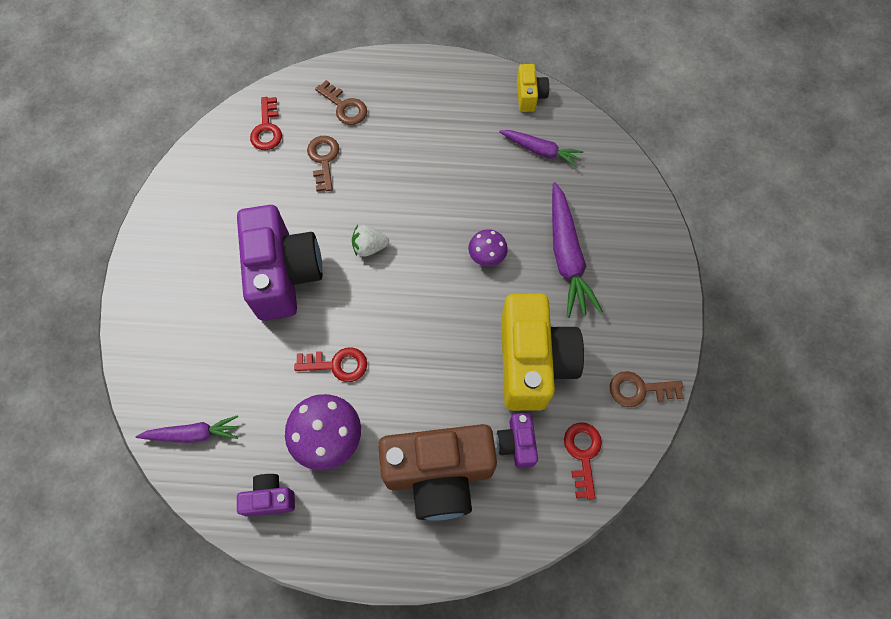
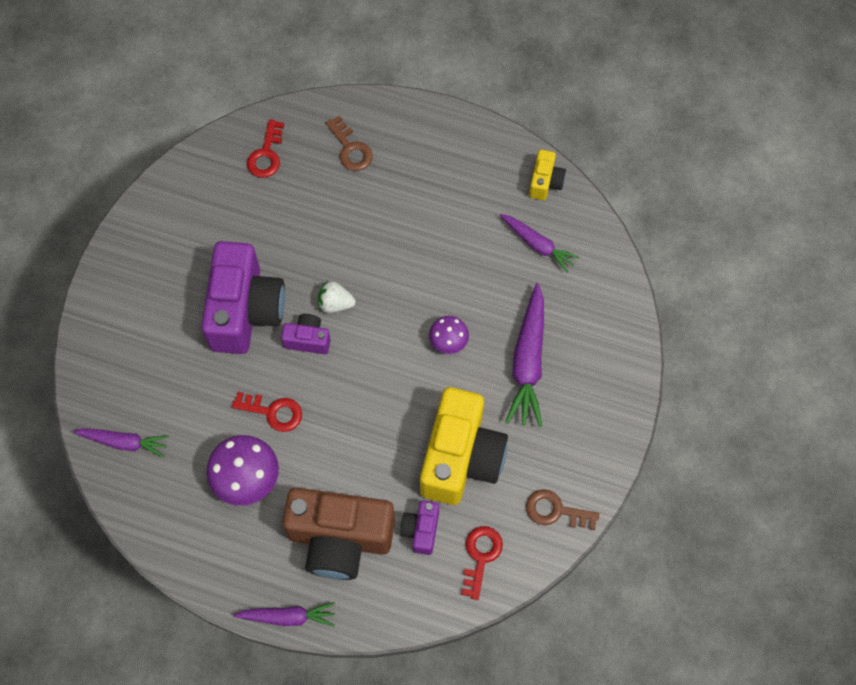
camera: 15 degrees right, 0 degrees up
purple camera [237,474,295,517] -> purple camera moved to [281,314,331,354]
brown key [307,136,339,191] -> none
none -> purple carrot [233,602,335,626]

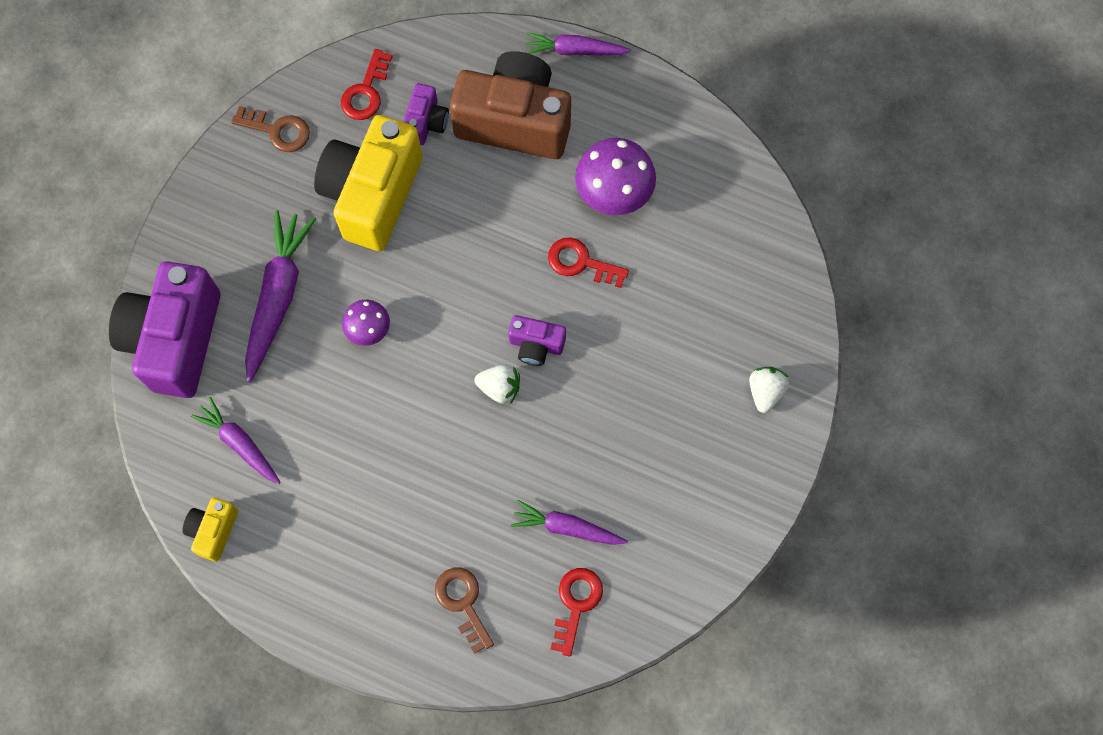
camera: 175 degrees left, 5 degrees up
purple carrot [72,428,169,458] -> purple carrot moved to [511,500,628,545]
purple camera [201,241,285,354] -> purple camera moved to [109,261,221,398]
none -> white strawberry [749,367,789,413]

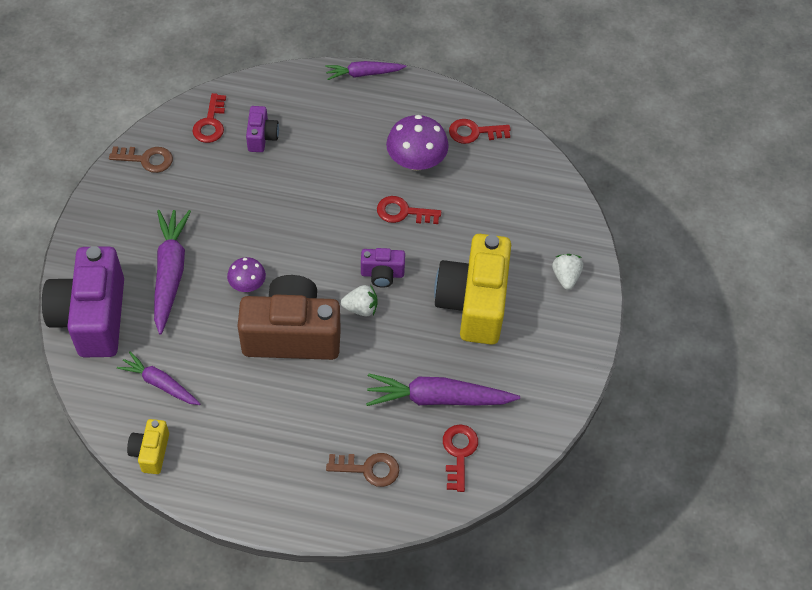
camera: 15 degrees left, 15 degrees down
yellow camera [314,115,423,251] -> yellow camera moved to [434,234,511,345]
brown key [435,568,494,654] -> brown key turned 135 degrees clockwise [326,453,400,487]
brown camera [450,51,571,159] -> brown camera moved to [238,275,341,360]
purple carrot [511,500,628,545] -> purple carrot [366,373,520,406], size x1.61
none -> red key [449,119,511,144]

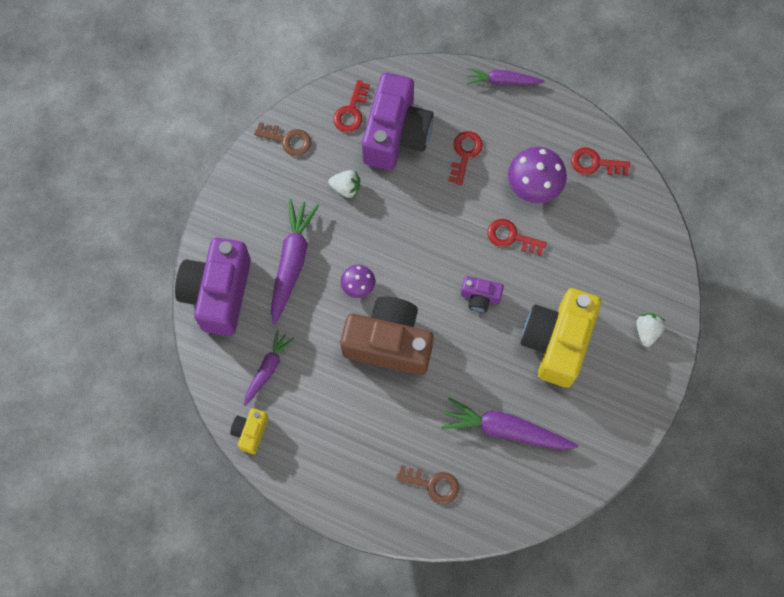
camera: 15 degrees right, 15 degrees up
purple carrot [117,352,200,405] -> purple carrot turned 75 degrees clockwise [244,330,294,406]
purple camera [246,106,279,152] -> purple camera [362,72,434,170], size x2.15
white strawberry [341,285,378,316] -> white strawberry moved to [328,170,360,198]
red key [443,424,478,492] -> red key moved to [448,131,483,185]

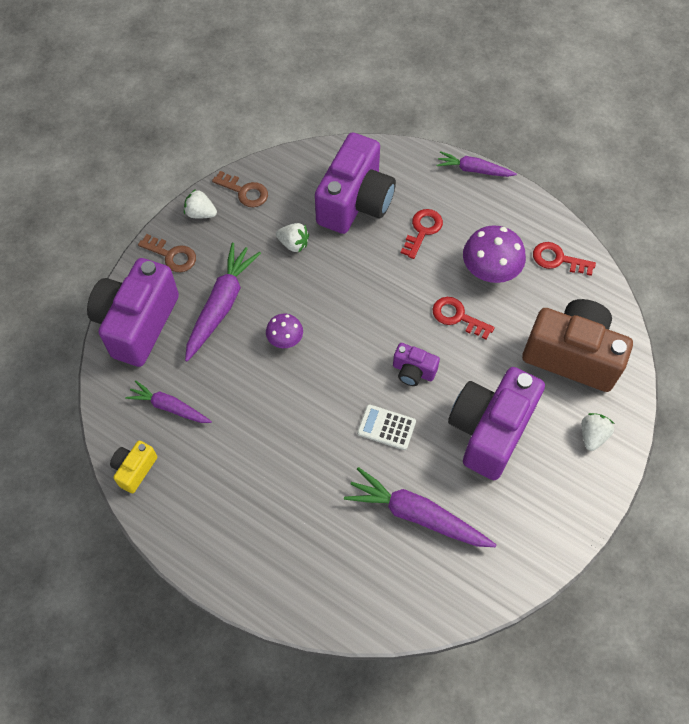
camera: 10 degrees right, 10 degrees down
purple carrot [244,330,294,406] -> purple carrot turned 105 degrees counterclockwise [125,380,212,423]
red key [333,80,370,132] -> none
brown camera [340,297,434,375] -> brown camera moved to [522,299,633,392]
brown key [396,465,459,504] -> brown key moved to [138,234,196,272]
yellow camera [520,288,601,388] -> purple camera [448,367,545,480]
none -> white strawberry [184,189,217,218]
none -> white calculator [357,404,416,450]

